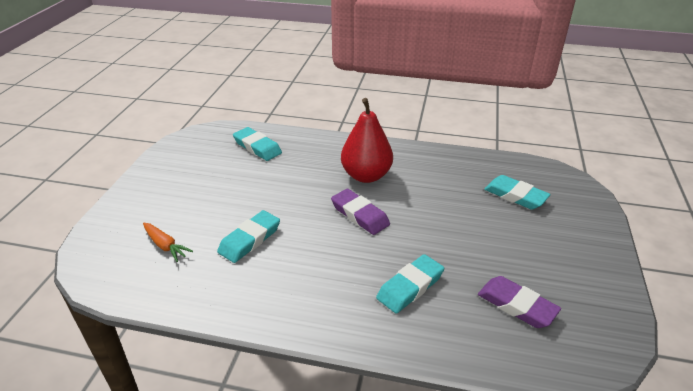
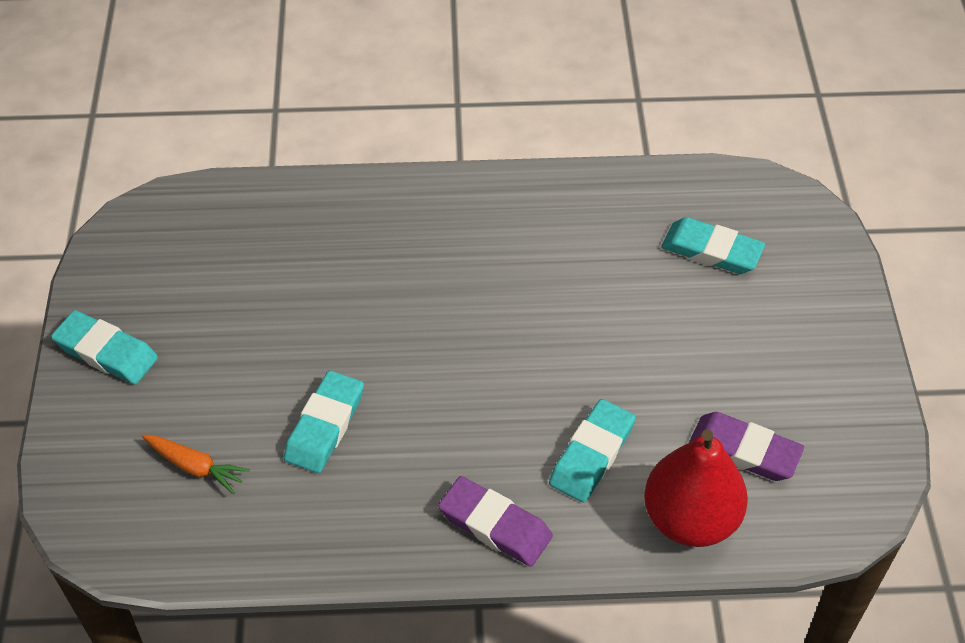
camera: 15 degrees left, 15 degrees up
turquoise eraser [233,127,282,161] -> turquoise eraser moved to [51,310,158,384]
purple eraser [331,189,390,235] -> purple eraser moved to [438,476,553,567]
red pear [341,98,393,183] -> red pear moved to [644,430,748,547]

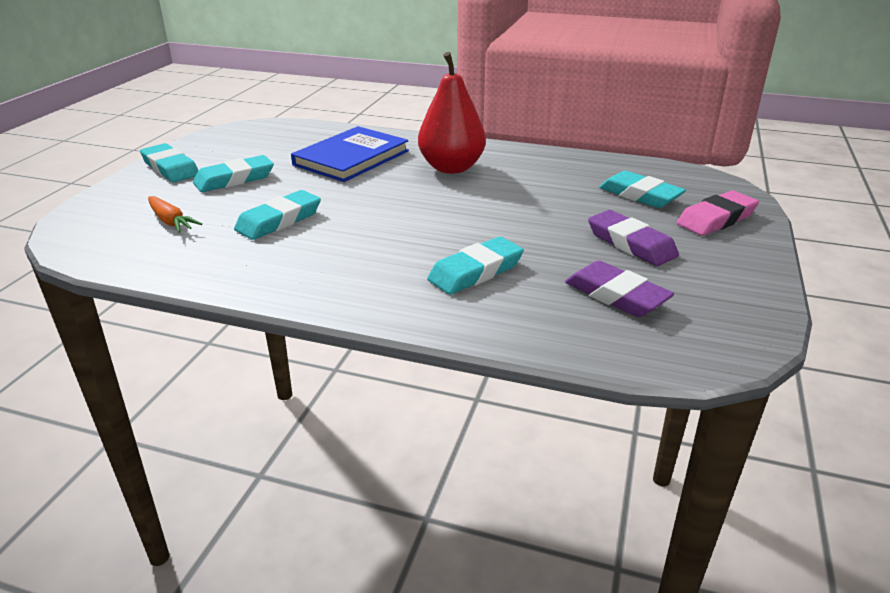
camera: 20 degrees right, 20 degrees down
purple eraser [438,476,553,567] -> purple eraser moved to [588,210,679,266]
red pear [644,430,748,547] -> red pear moved to [418,52,486,174]
none -> turquoise eraser [193,155,274,192]
none -> blue book [291,126,409,182]
none -> pink eraser [677,190,759,236]

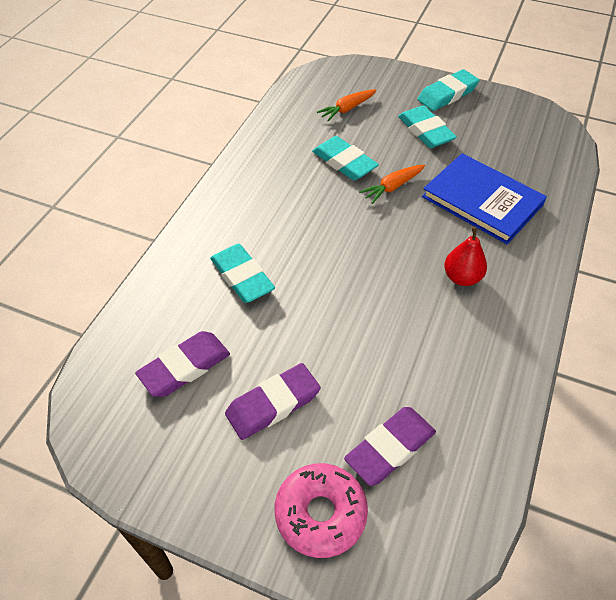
camera: 95 degrees right, 20 degrees up
red pear [418,52,486,174] -> red pear [444,227,487,286], size x0.57
turquoise eraser [599,171,686,208] -> purple eraser [344,407,436,486]
pink eraser [677,190,759,236] -> pink donut [275,463,368,558]
none -> orange carrot [359,165,425,204]

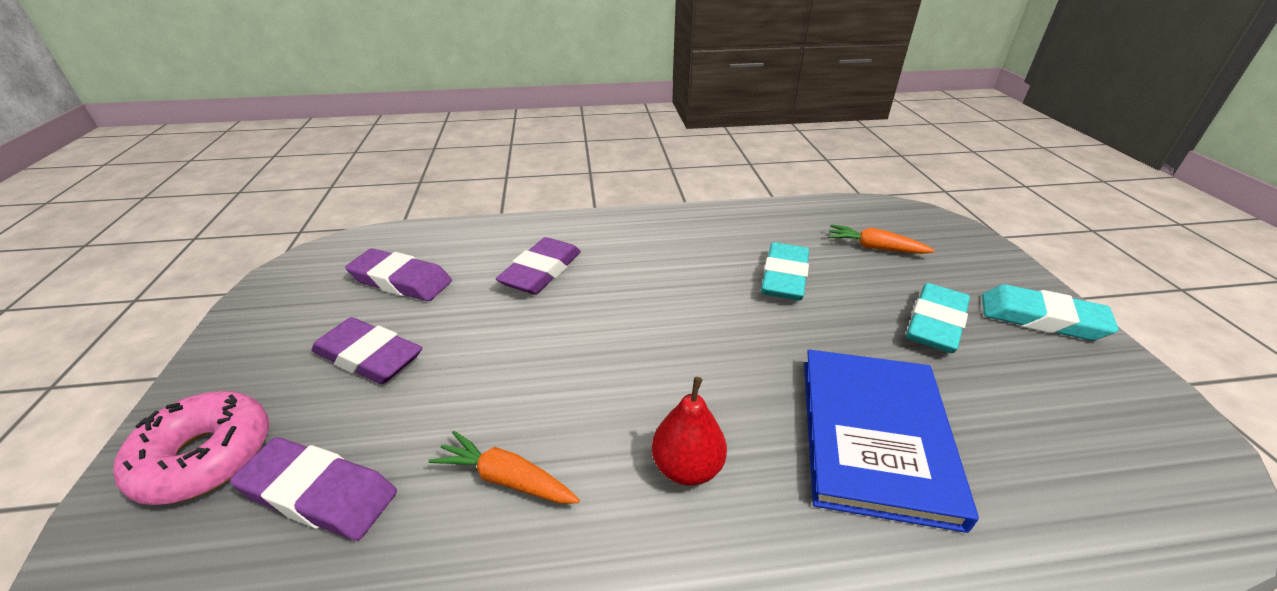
camera: 60 degrees right, 15 degrees down
turquoise eraser [210,244,275,303] -> purple eraser [496,237,581,295]
orange carrot [359,165,425,204] -> orange carrot moved to [429,431,580,504]

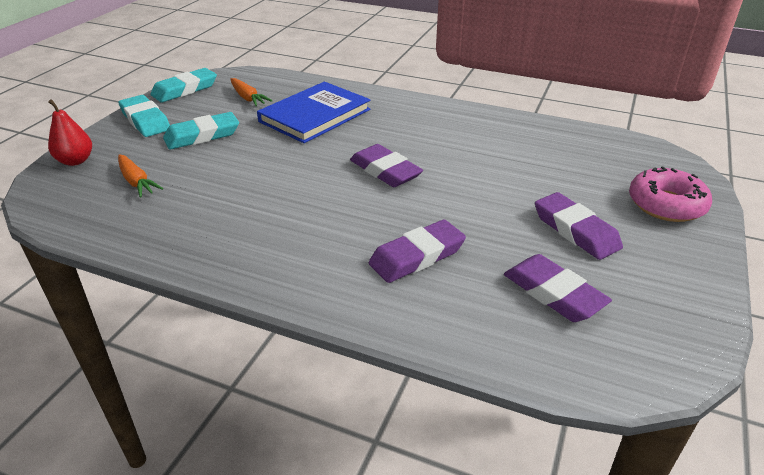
camera: 150 degrees left, 0 degrees up
purple eraser [230,437,397,541] -> purple eraser moved to [350,144,423,187]
orange carrot [429,431,580,504] -> orange carrot moved to [230,78,273,106]
red pear [652,377,727,486] -> red pear moved to [48,99,92,166]
turquoise eraser [761,242,809,301] -> turquoise eraser moved to [150,68,217,102]

